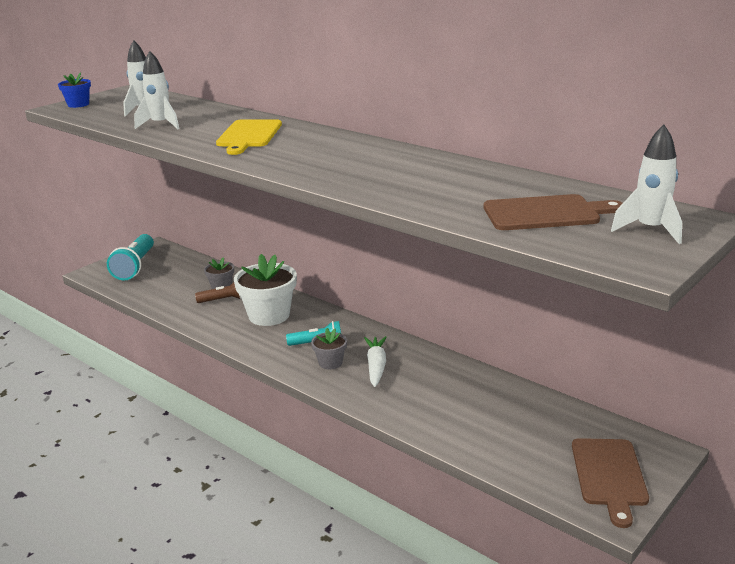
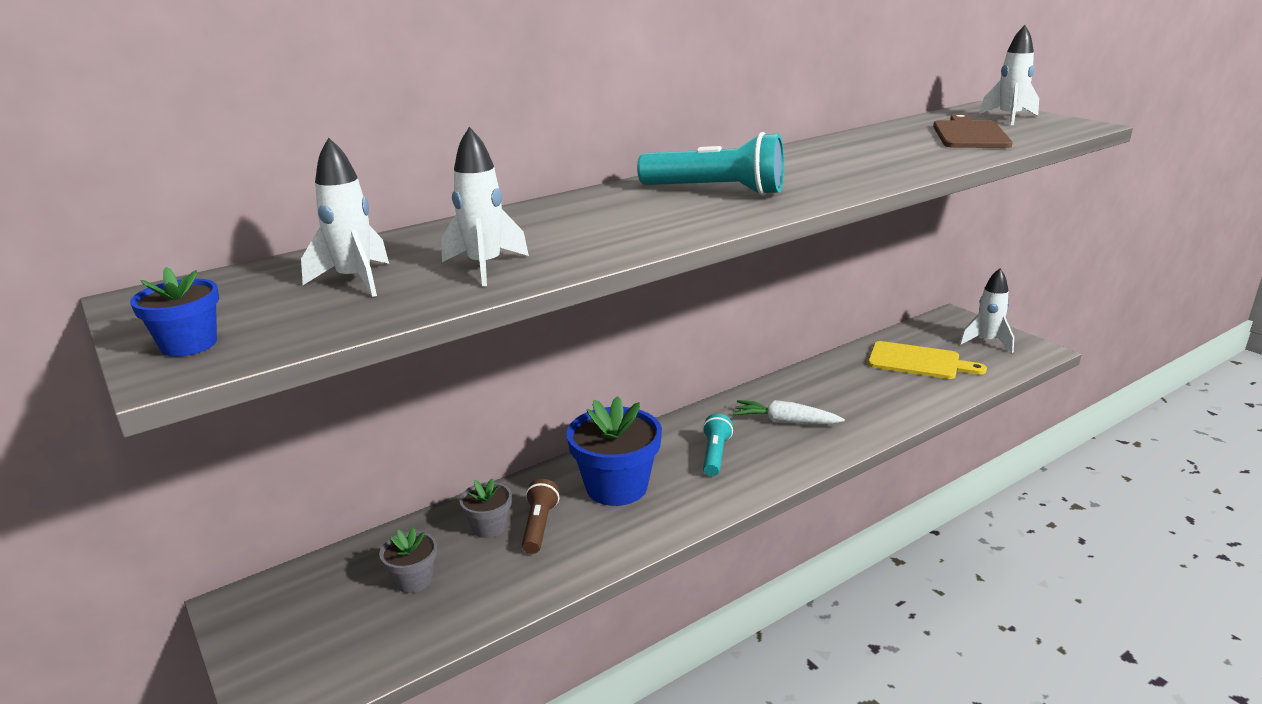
camera: 75 degrees left, 0 degrees up
turquoise flashlight [107,234,154,280] -> turquoise flashlight moved to [637,132,784,196]
yellow cutting board [216,119,282,155] -> yellow cutting board moved to [868,341,987,379]
white flower pot [234,254,297,326] -> blue flower pot [566,396,662,506]
grey flower pot [311,328,347,369] -> grey flower pot moved to [379,527,437,593]
brown cutting board [572,438,649,528] -> white rocket [959,268,1014,353]

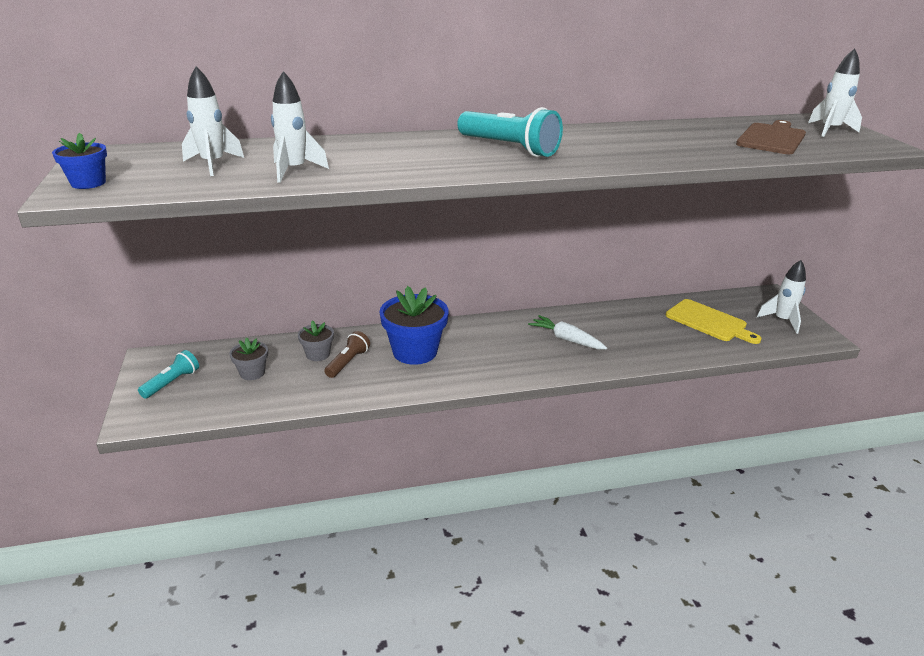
camera: 20 degrees right, 5 degrees up
turquoise flashlight [702,414,733,476] -> turquoise flashlight moved to [138,350,199,399]

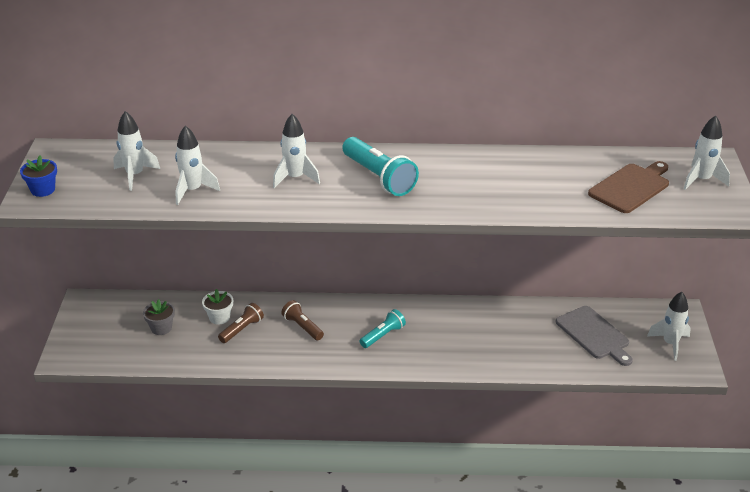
camera: 15 degrees right, 5 degrees up
turquoise flashlight [138,350,199,399] -> turquoise flashlight moved to [359,309,406,348]
grey flower pot [298,320,334,361] -> white flower pot [202,289,233,325]
blue flower pot [380,286,449,365] -> brown flashlight [281,300,324,340]
white carrot [528,315,607,349] -> none
yellow cutting board [666,299,762,344] -> grey cutting board [556,306,633,366]
none -> white rocket [273,114,320,188]

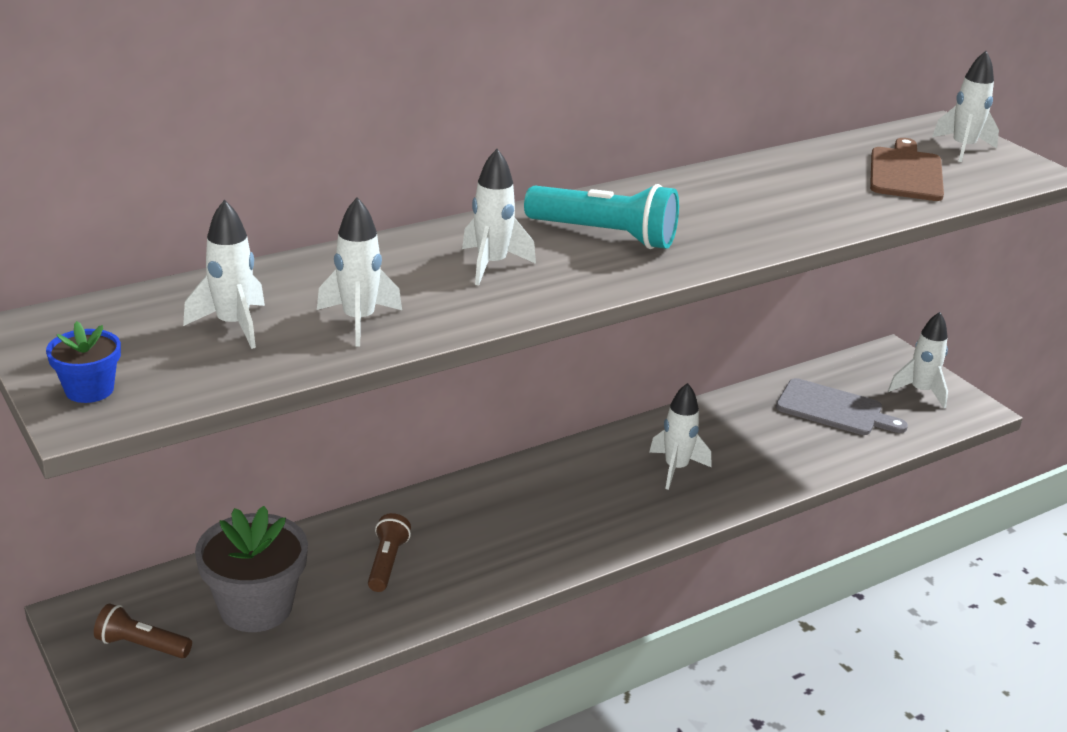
camera: 35 degrees left, 5 degrees down
grey flower pot [143,299,175,335] -> grey flower pot [195,506,308,632], size x1.92
white flower pot [202,289,233,325] -> none
brown flashlight [281,300,324,340] -> brown flashlight moved to [94,603,192,658]
turquoise flashlight [359,309,406,348] -> none
none -> white rocket [649,383,711,490]

